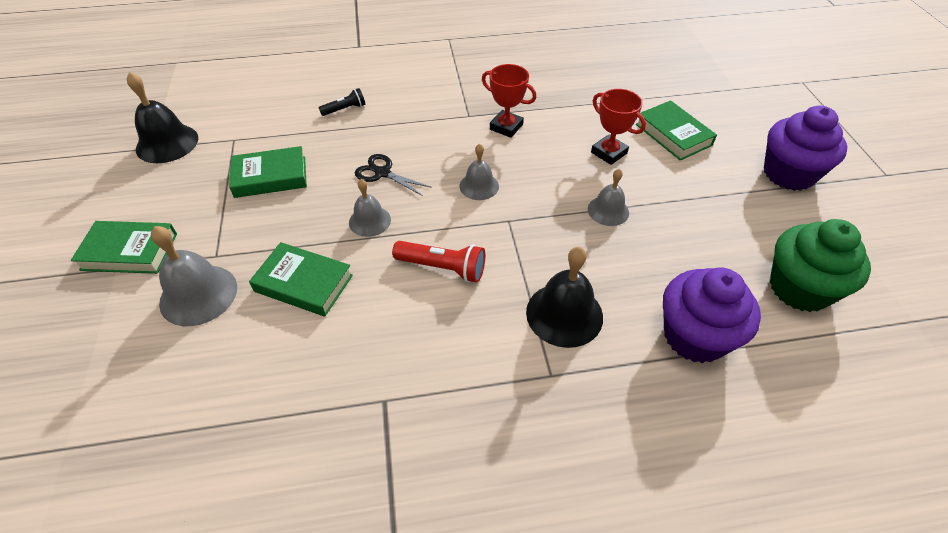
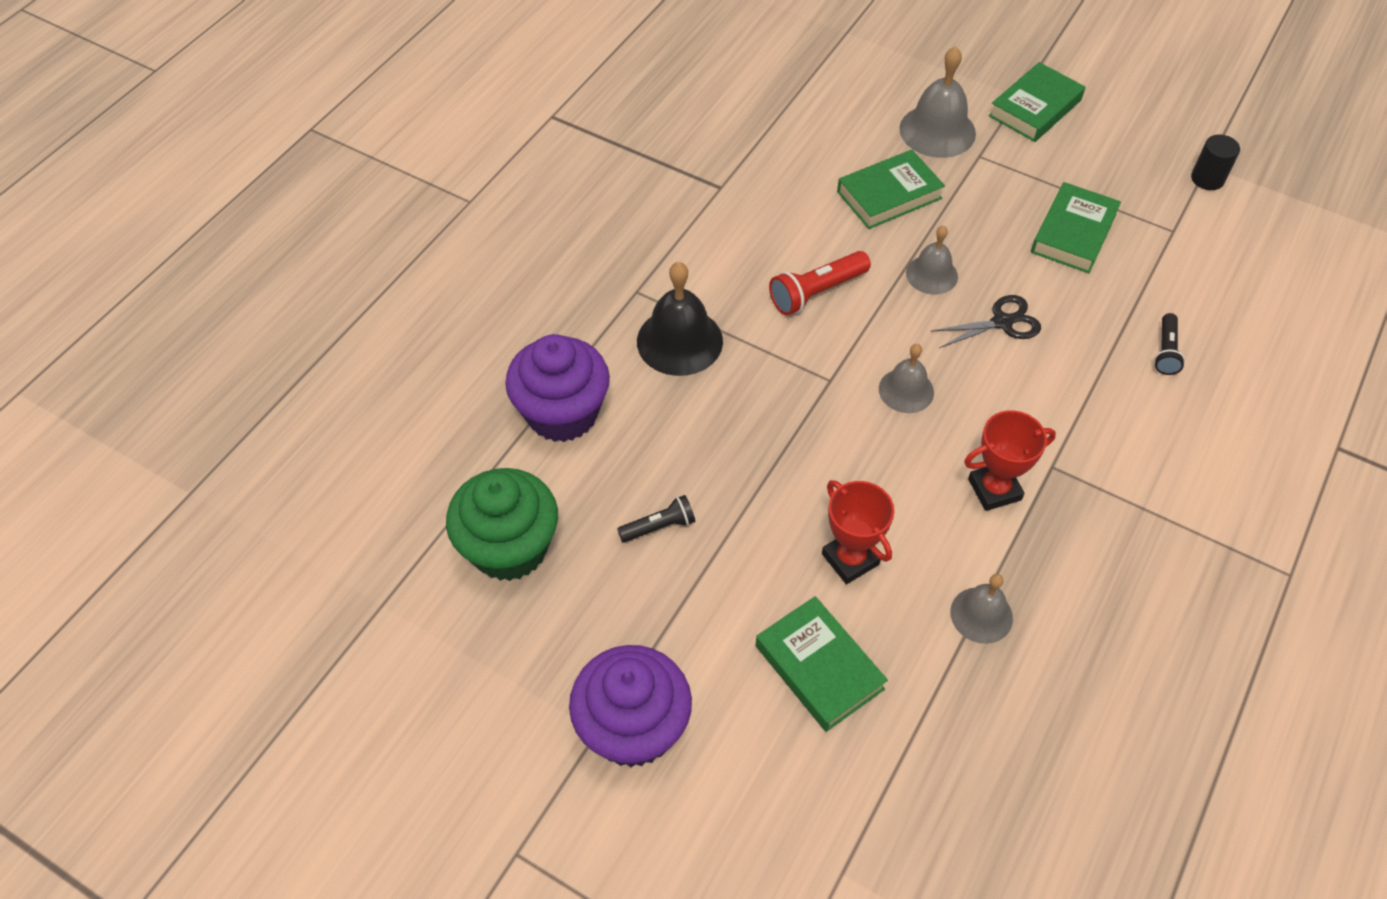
camera: 130 degrees right, 5 degrees up
black bell [127,72,198,163] -> black cylinder [1191,135,1240,190]
grey bell [588,169,629,226] -> grey bell moved to [950,574,1013,644]
red trophy [591,89,646,165] -> red trophy turned 60 degrees clockwise [822,480,895,584]
green book [636,100,717,161] -> green book turned 45 degrees clockwise [755,596,888,732]
none -> black flashlight [617,495,695,543]

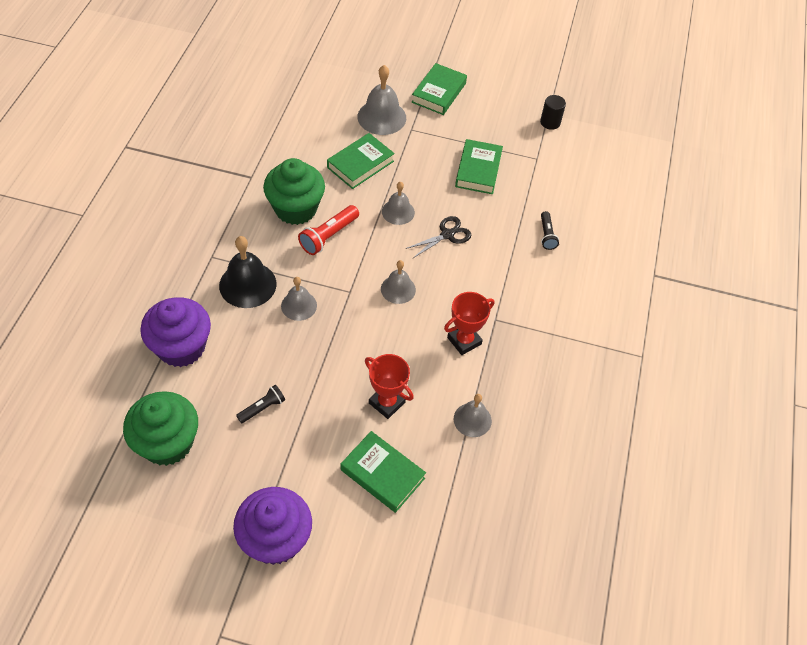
camera: 20 degrees left, 0 degrees up
none -> green cupcake [263,158,325,225]
none -> grey bell [281,277,317,321]

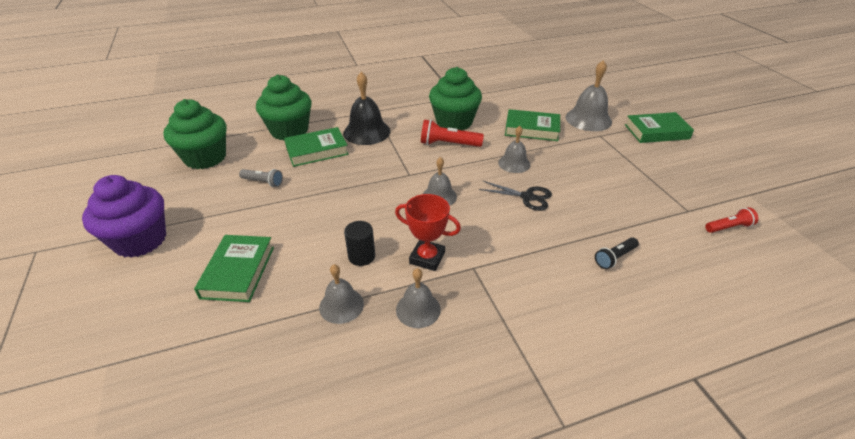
camera: 60 degrees right, 15 degrees down
purple cupcake [140,297,211,367] -> green cupcake [256,75,312,141]
black flashlight [236,385,285,423] -> grey flashlight [239,169,283,187]
grey bell [281,277,317,321] -> grey bell moved to [396,268,441,328]
red trophy [365,354,414,419] -> none
green book [455,139,503,194] -> green book moved to [284,127,349,167]
black cylinder [540,95,566,130] -> black cylinder moved to [344,221,375,266]
none -> red flashlight [705,207,758,233]

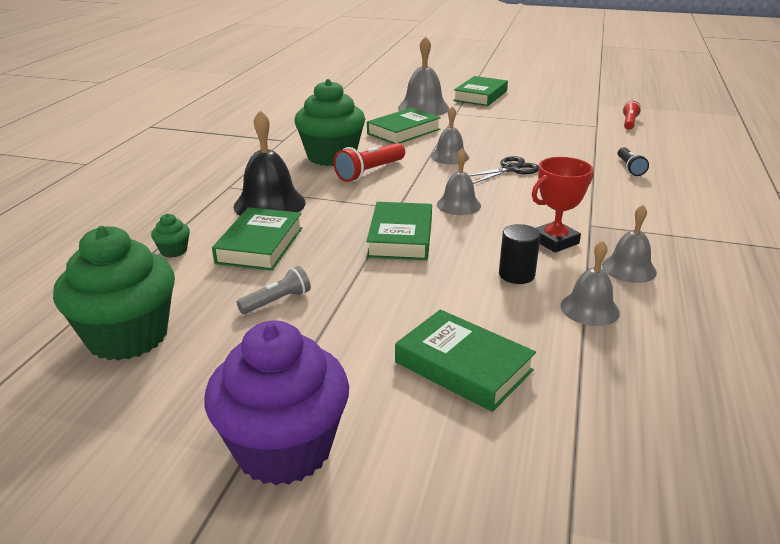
camera: 55 degrees left, 10 degrees down
green cupcake [256,75,312,141] -> green cupcake [151,214,190,258], size x0.41
none -> green book [366,202,432,260]

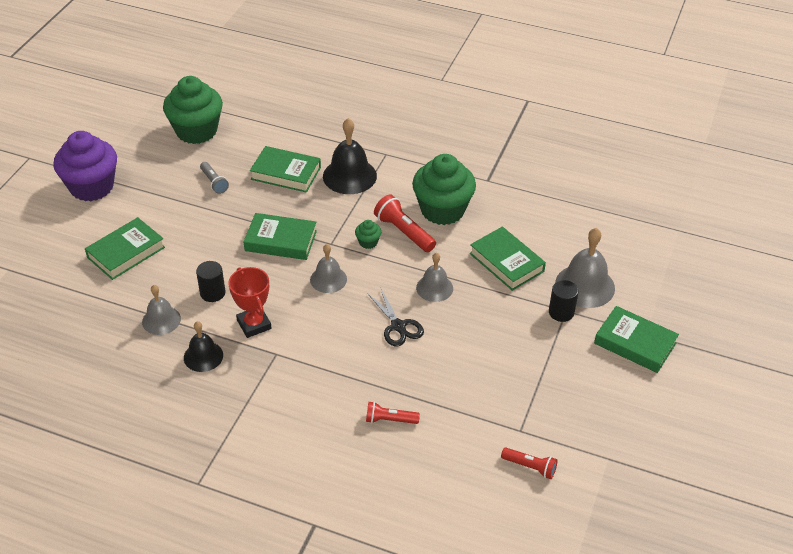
camera: 95 degrees right, 15 degrees up
green cupcake [151,214,190,258] -> green cupcake moved to [355,220,381,249]
grey bell [602,205,657,283] -> black bell [184,321,223,372]
black flashlight [618,147,649,176] -> red flashlight [366,401,420,424]
none -> black cylinder [549,280,579,322]

